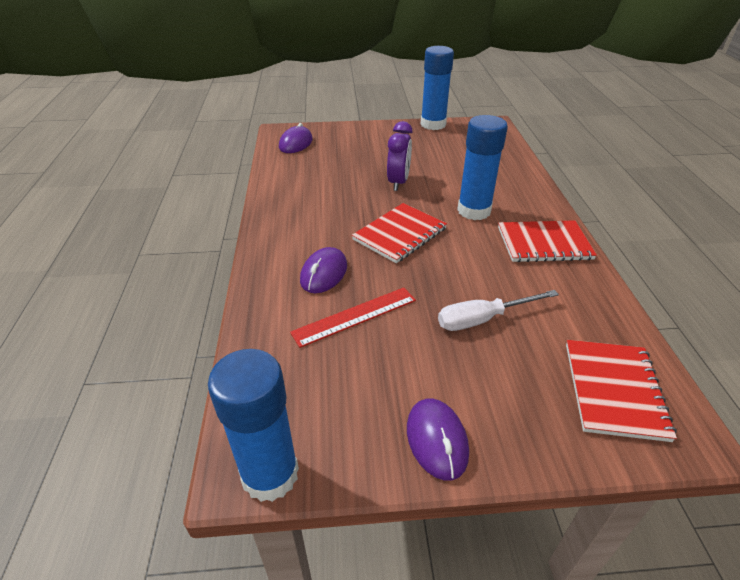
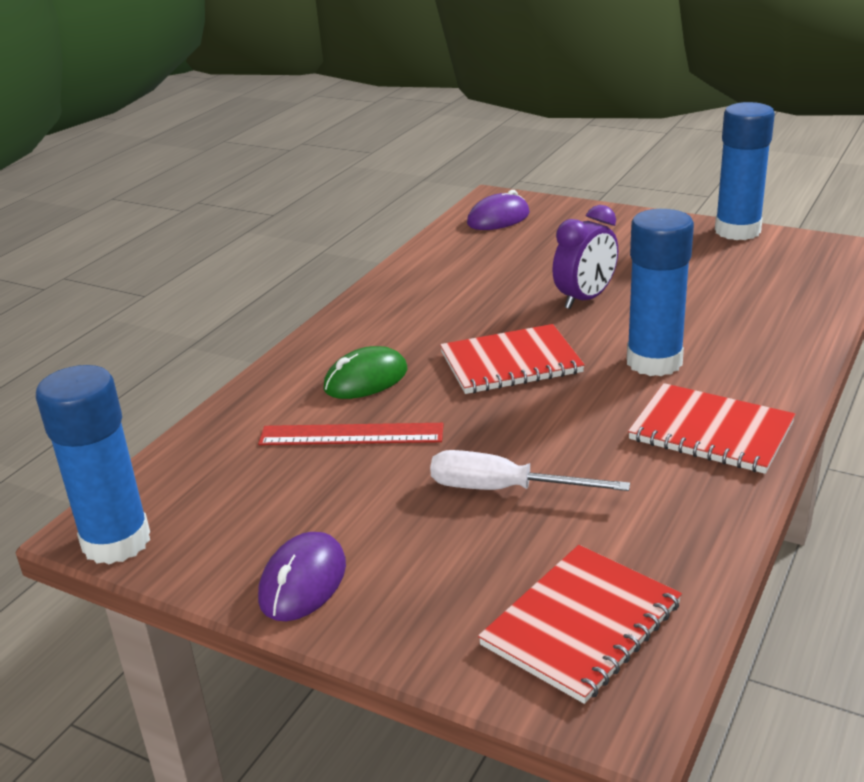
camera: 35 degrees right, 10 degrees down
purple mouse [300,247,347,293] -> green mouse [323,346,407,399]

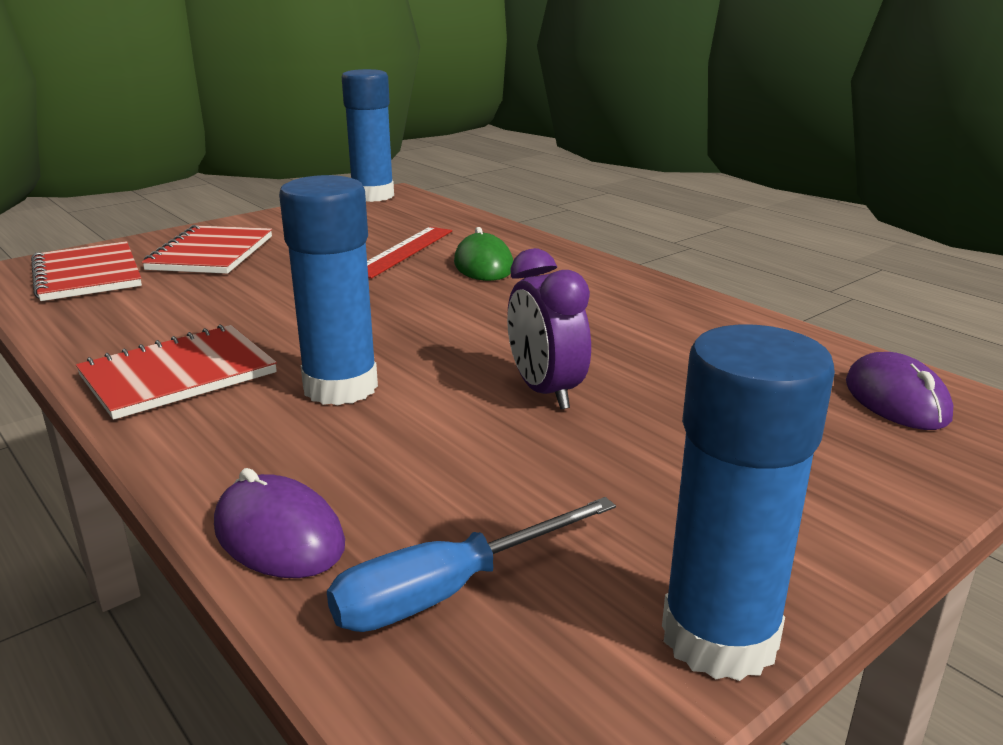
camera: 110 degrees right, 5 degrees down
purple mouse [258,532,346,621] -> purple mouse moved to [214,468,345,578]
white screwdriver [430,450,630,491] -> none
red notebook [440,324,585,394] -> red notebook moved to [142,225,272,274]
none -> blue screwdriver [327,497,616,632]

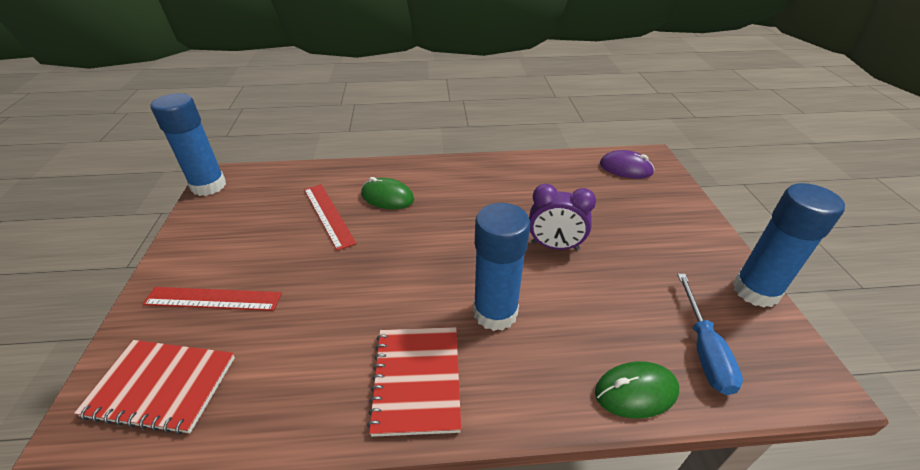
camera: 55 degrees left, 15 degrees up
red notebook [142,225,272,274] -> red ruler [143,287,282,311]
purple mouse [214,468,345,578] -> green mouse [595,361,679,419]

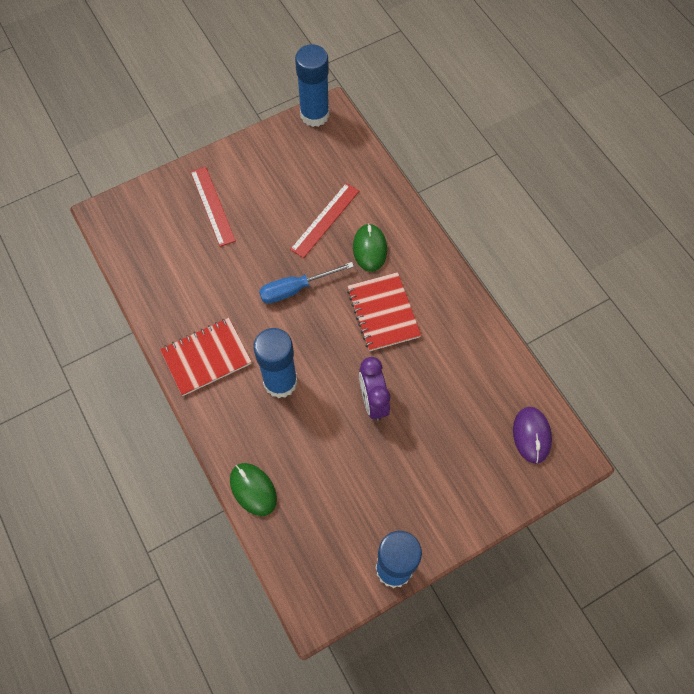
camera: 65 degrees right, 25 degrees up
red notebook [74,340,235,435] -> red notebook moved to [347,272,421,351]
blue screwdriver [677,274,743,395] -> blue screwdriver moved to [259,262,354,304]

